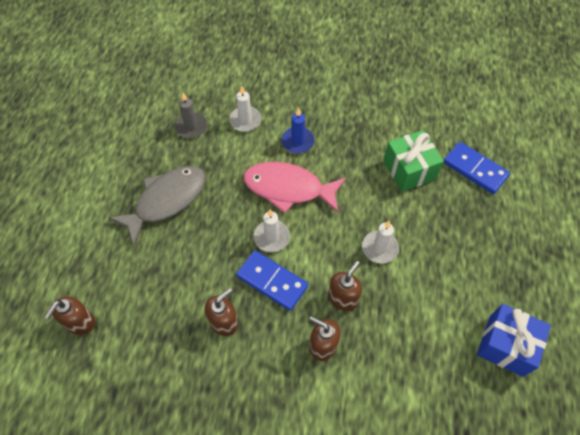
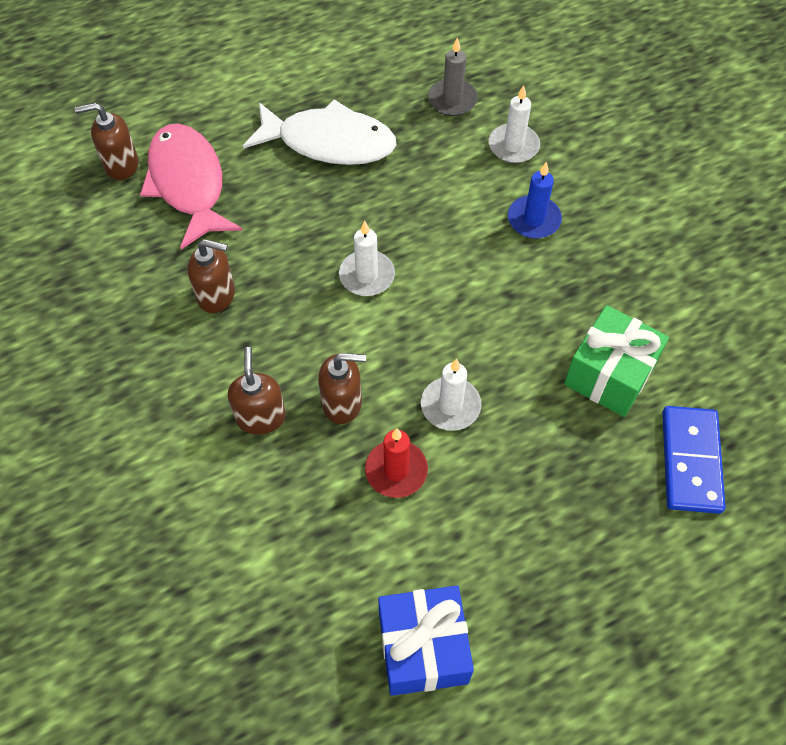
camera: 55 degrees right, 0 degrees up
grey fish [109,166,206,246] -> white fish [243,99,396,165]
blue domino [236,250,308,311] -> none
pink fish [244,162,346,213] -> pink fish moved to [140,124,243,249]
none -> red candle [365,428,428,498]

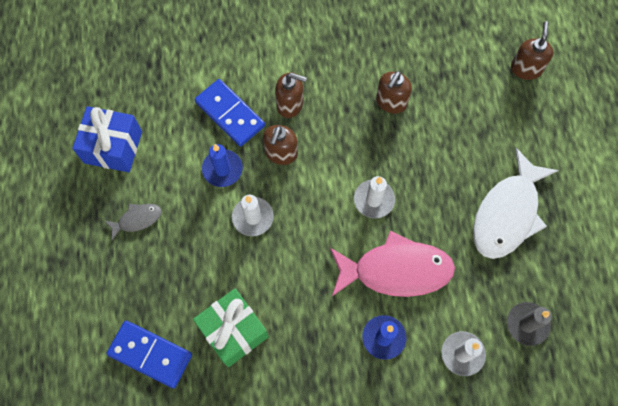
camera: 110 degrees right, 10 degrees up
pink fish [140,124,243,249] -> pink fish moved to [330,231,455,297]
red candle [365,428,428,498] -> blue candle [202,144,243,187]
none -> grey fish [105,204,162,241]
none -> blue domino [195,79,265,147]

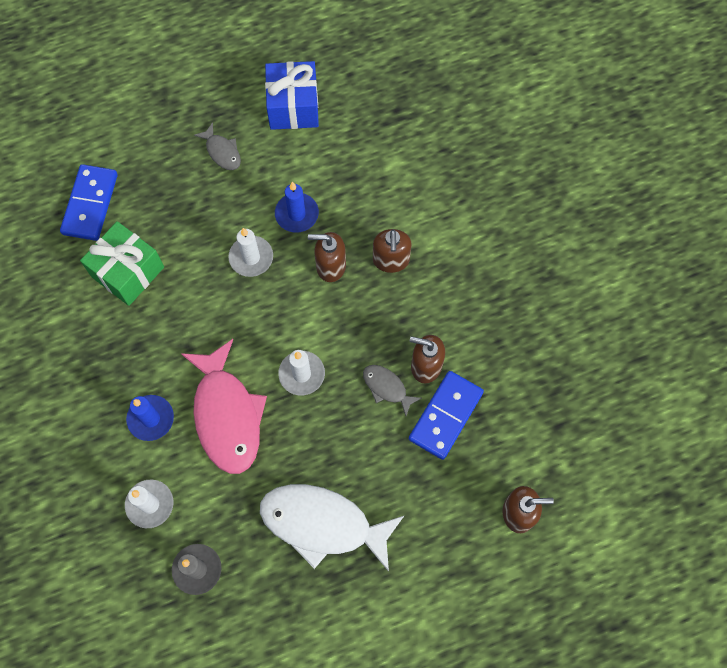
camera: 75 degrees right, 0 degrees up
blue domino [195,79,265,147] -> blue domino moved to [409,371,484,460]
none -> grey fish [363,365,421,416]

